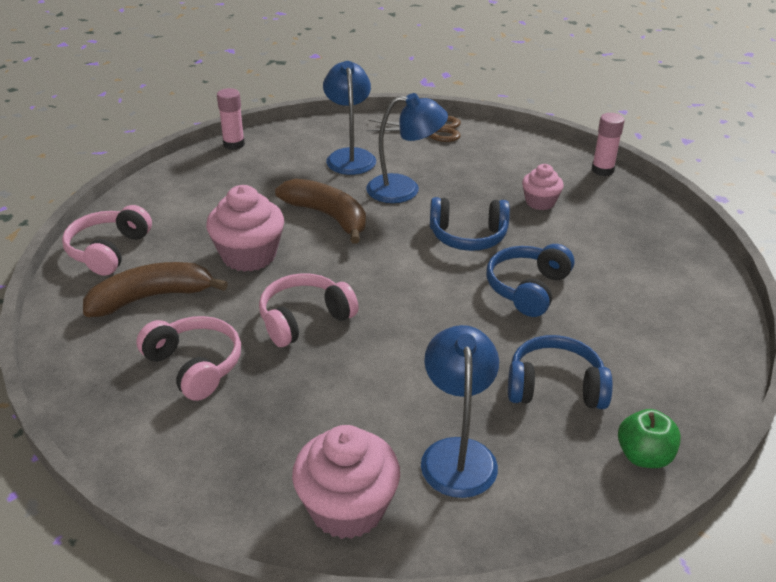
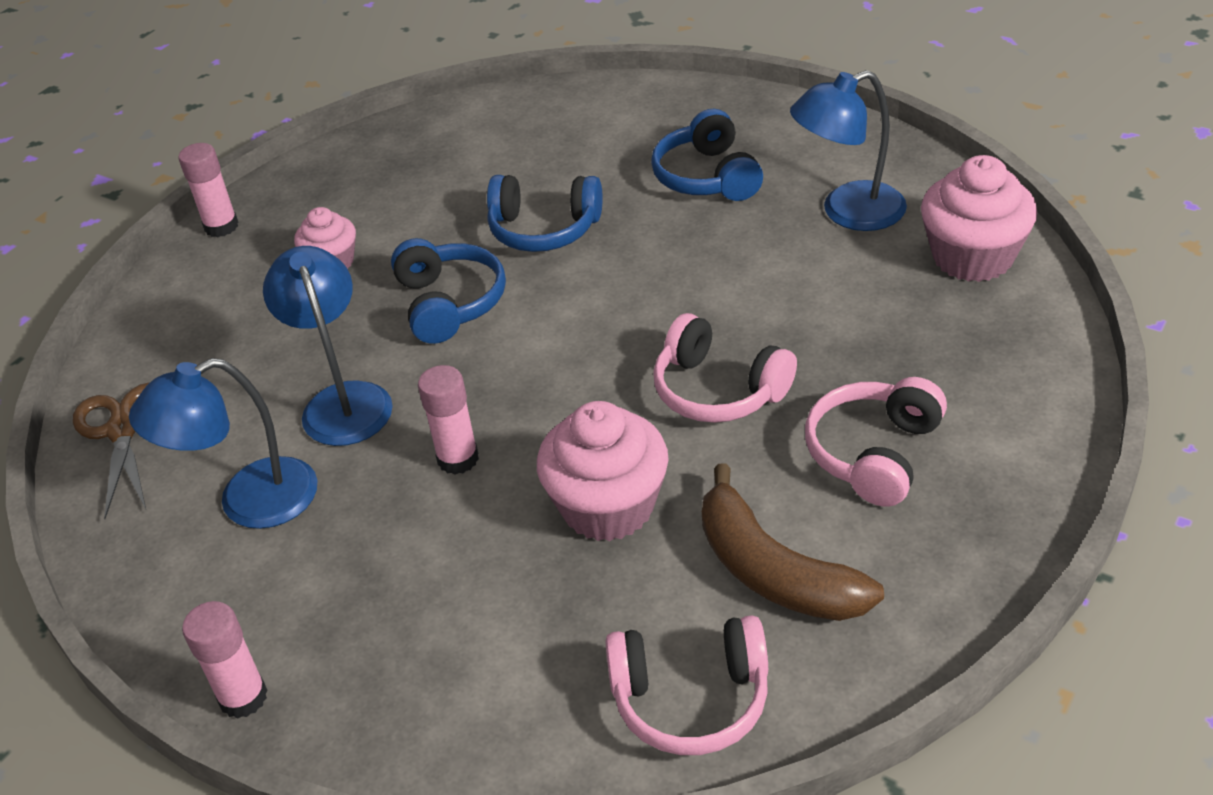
camera: 105 degrees left, 5 degrees up
brown banana [275,179,366,244] -> pink glue stick [418,365,479,474]
green apple [618,409,681,468] -> none

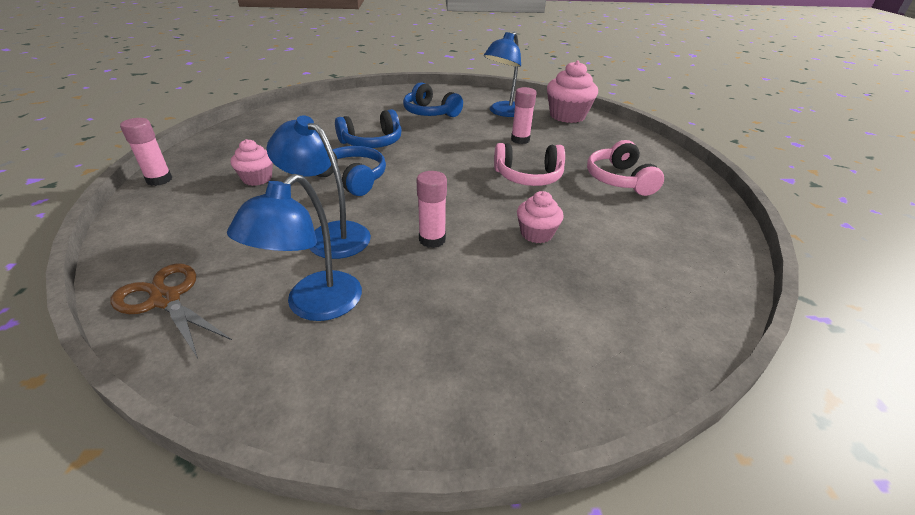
camera: 40 degrees left, 5 degrees down
pink glue stick [182,601,267,719] -> pink glue stick moved to [511,87,536,144]
pink cupcake [537,401,669,541] -> pink cupcake [517,191,564,243], size x0.59
pink headphones [605,615,768,755] -> none
brown banana [702,464,884,621] -> none

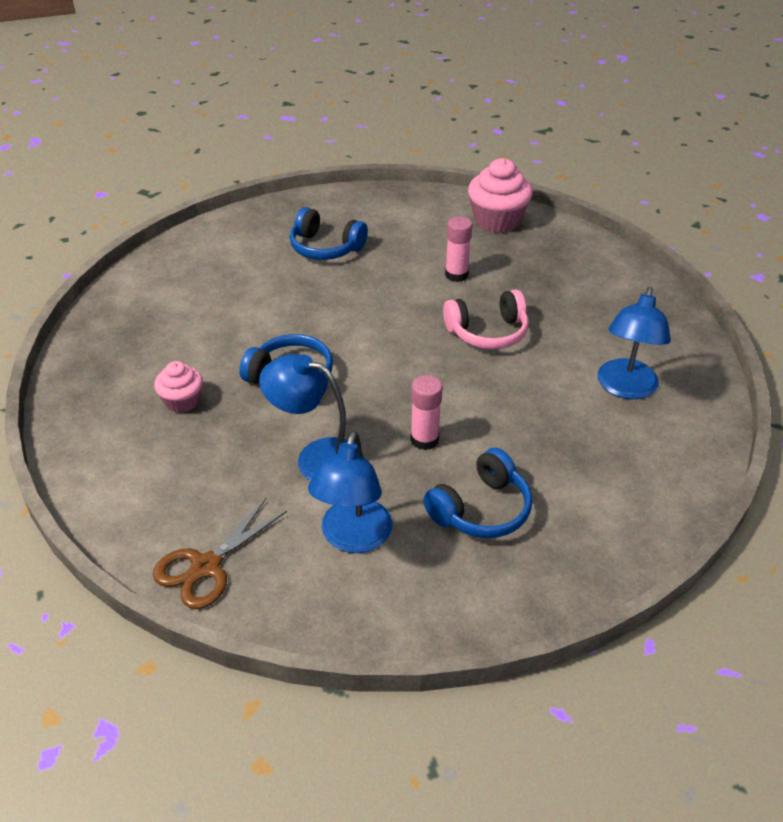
camera: 15 degrees left, 5 degrees up
brown scissors [111,264,232,358] -> brown scissors turned 75 degrees counterclockwise [153,498,287,609]
pink glue stick [120,118,173,186] -> none
blue headphones [335,109,402,148] -> blue headphones moved to [423,448,532,538]
blue lamp [484,32,521,117] -> blue lamp moved to [598,287,671,399]
pink cupcake [517,191,564,243] -> none
pink headphones [587,140,664,196] -> none

